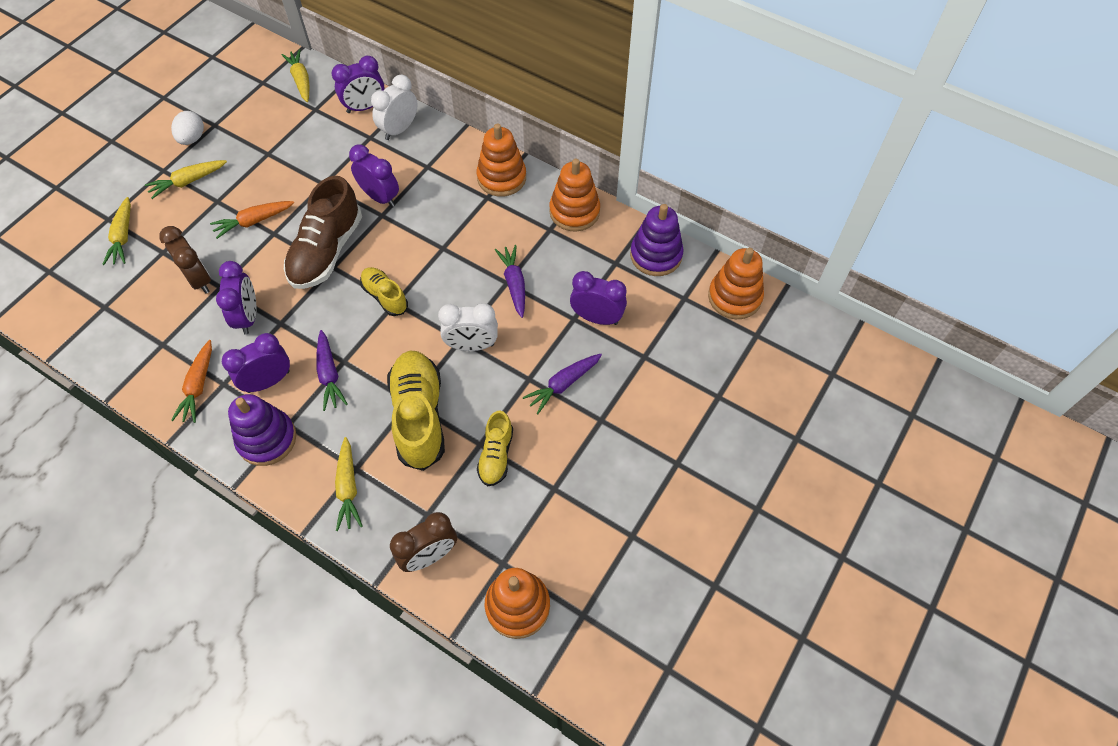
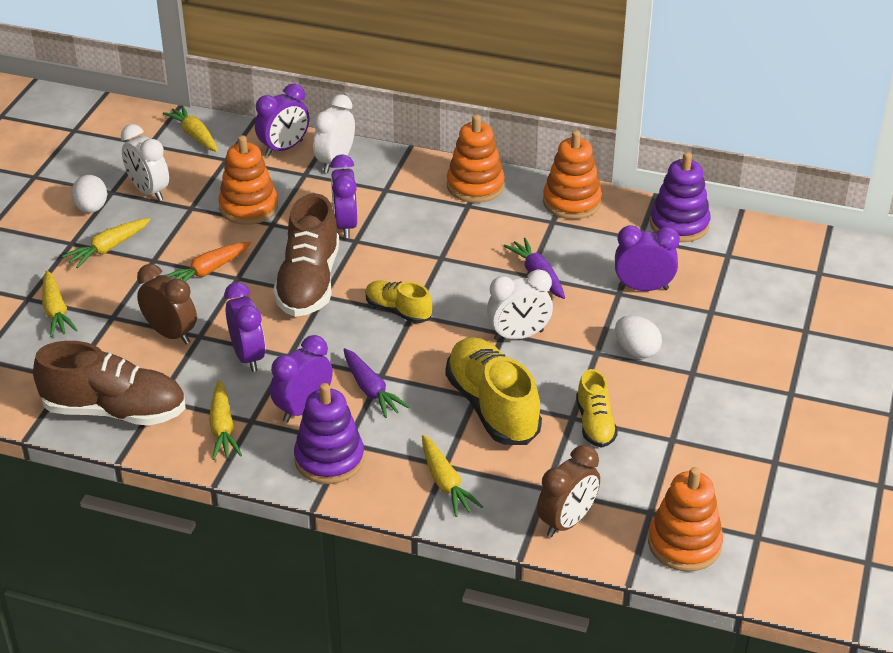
camera: 15 degrees left, 20 degrees down
orange carrot [171,340,212,423] -> yellow carrot [209,380,242,460]
purple clock [349,145,399,207] -> purple clock turned 120 degrees counterclockwise [330,154,357,238]
purple carrot [523,354,602,414] -> white egg [615,316,662,358]
orange stacking toy [708,248,764,319] -> orange stacking toy moved to [218,135,278,225]
none -> brown shoe [33,341,186,426]
none -> white clock [121,124,169,201]

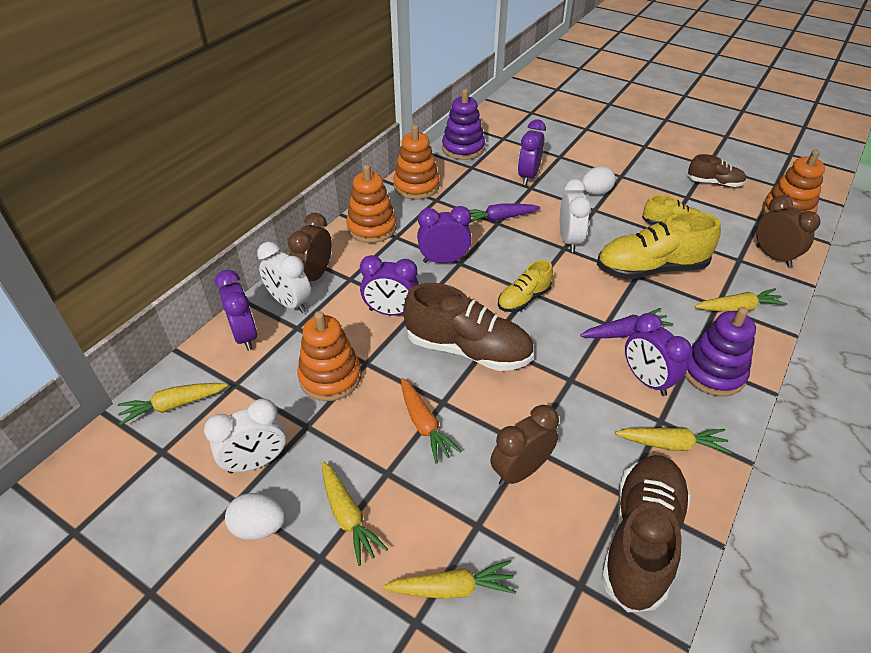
camera: 75 degrees left, 5 degrees up
purple clock [224,282,265,372] -> purple clock moved to [417,206,472,263]
none -> brown clock [288,213,332,281]
none -> brown shoe [687,154,747,187]

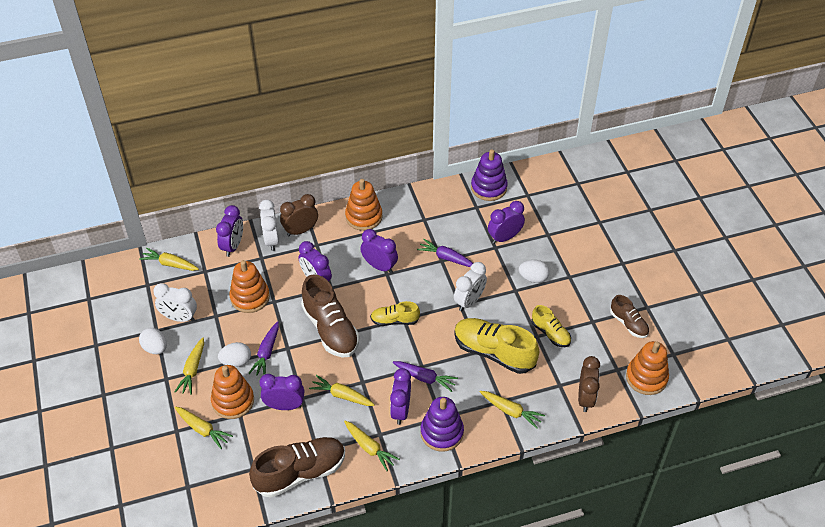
camera: 40 degrees right, 5 degrees up
orange stacking toy [393,125,440,200] -> orange stacking toy moved to [211,365,254,419]
orange carrot [401,378,462,463] -> purple carrot [248,321,279,375]
brown clock [490,405,559,486] -> purple clock [260,374,304,410]
none -> white egg [218,342,251,367]
none -> yellow carrot [309,375,375,406]

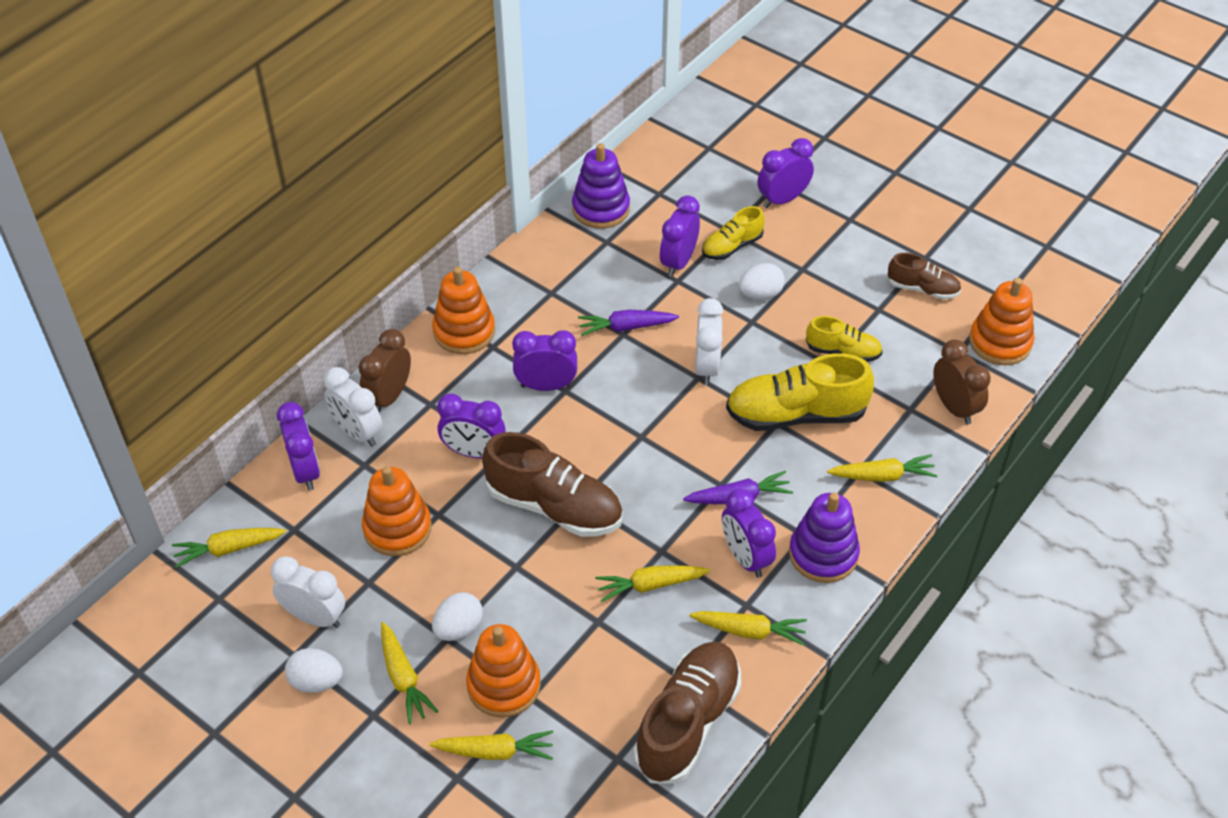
camera: 35 degrees left, 0 degrees up
white clock [153,283,197,322] -> white clock turned 135 degrees counterclockwise [271,556,345,628]
purple carrot [248,321,279,375] -> none
purple clock [260,374,304,410] -> purple clock moved to [757,138,814,208]
yellow shoe [370,301,420,326] -> yellow shoe moved to [702,206,764,260]

